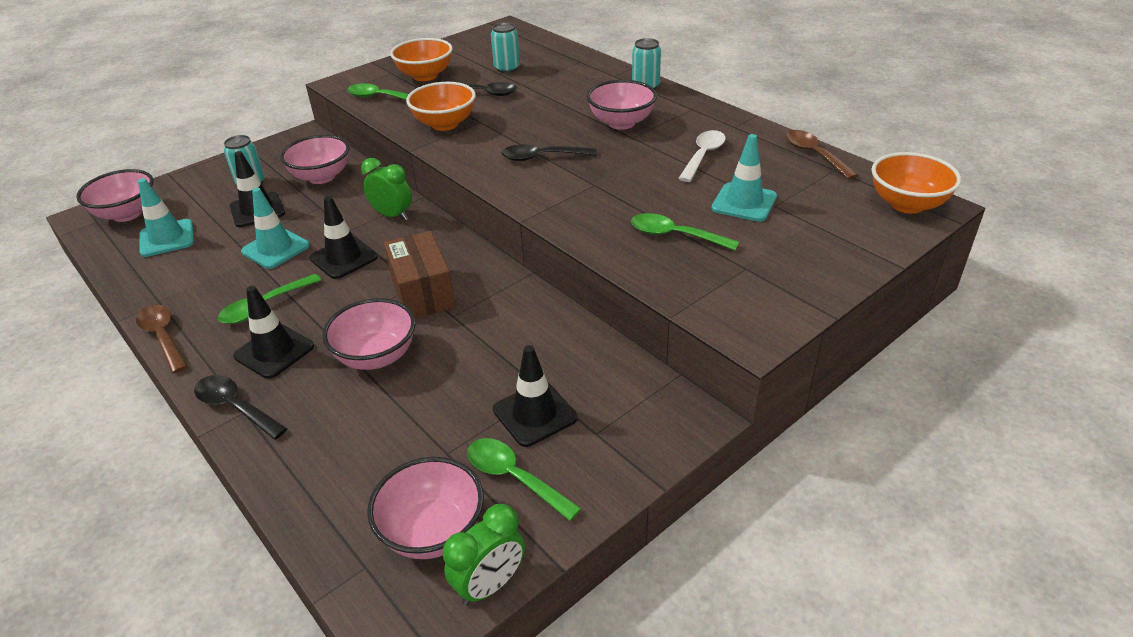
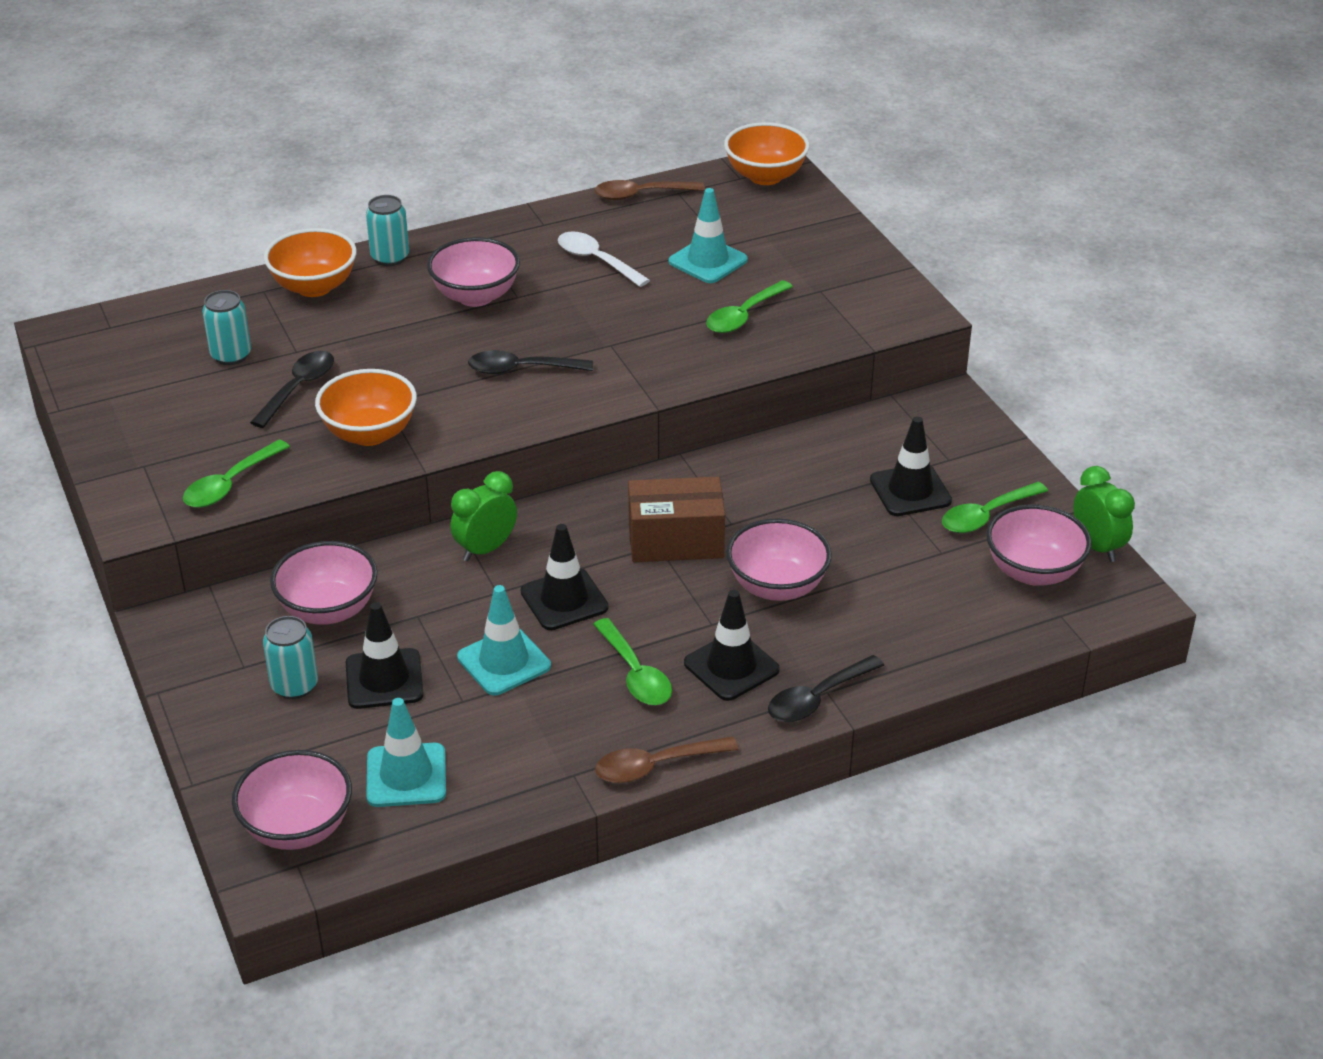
camera: 75 degrees left, 0 degrees up
orange bowl [390,38,453,81] -> orange bowl moved to [264,228,357,297]
black spoon [501,144,597,161] -> black spoon turned 75 degrees clockwise [468,350,593,374]

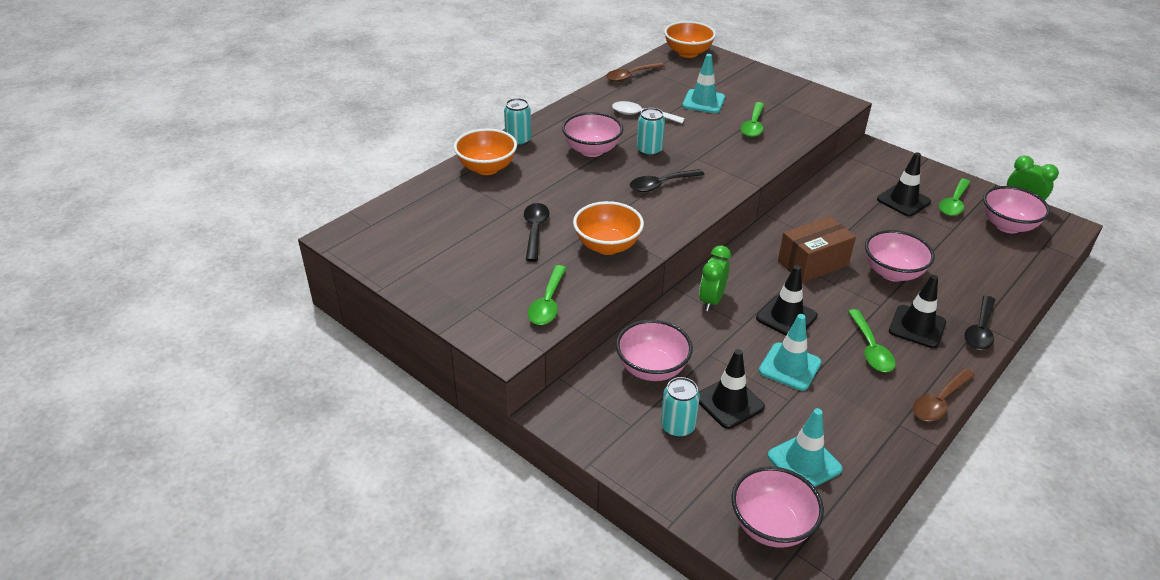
camera: 25 degrees left, 0 degrees up
turquoise can [202,290,251,365] -> turquoise can moved to [637,108,665,156]
green spoon [593,618,672,705] -> green spoon turned 45 degrees clockwise [848,309,895,372]

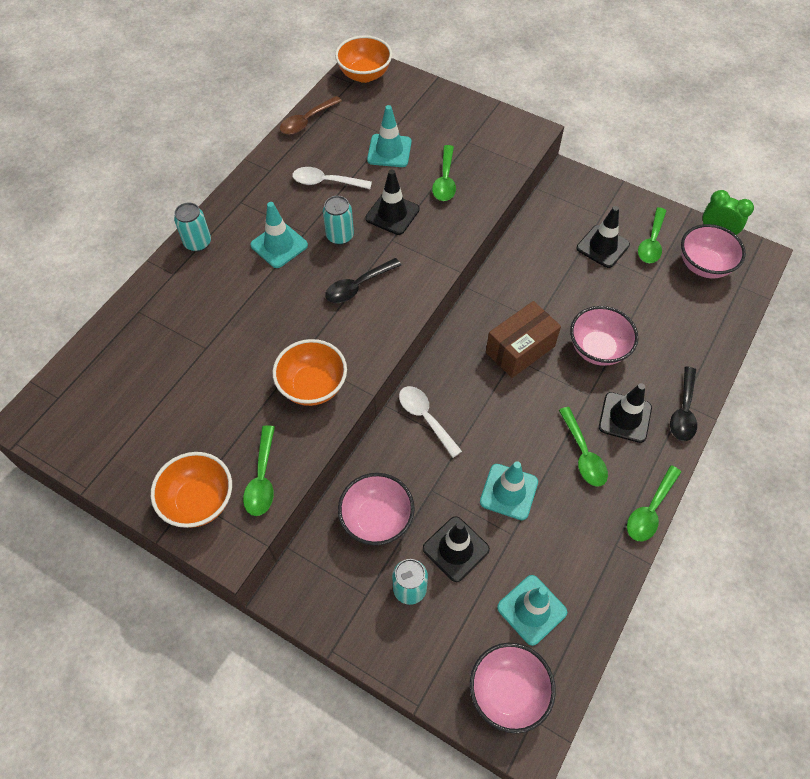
camera: 10 degrees left, 20 degrees up
orange bowl [454,128,517,175] -> orange bowl moved to [151,452,232,528]
black spoon [524,203,549,262] -> none
pink bowl [562,112,623,157] -> turquoise traffic cone [250,202,308,268]
green clock [699,245,731,311] -> white spoon [399,386,462,458]
black traffic cone [756,265,818,335] -> black traffic cone moved to [365,170,420,235]
brown spoon [913,368,975,421] -> green spoon [627,465,681,541]

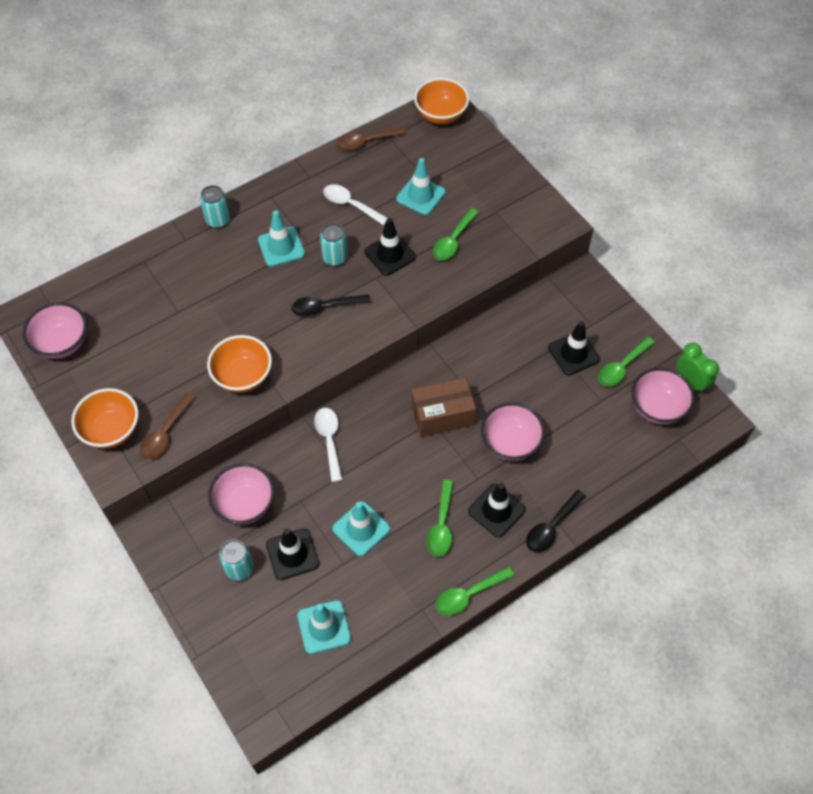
camera: 25 degrees right, 0 degrees up
green spoon [243,425,275,516] -> brown spoon [140,392,196,460]
pink bowl [470,643,556,733] -> pink bowl moved to [23,303,87,359]

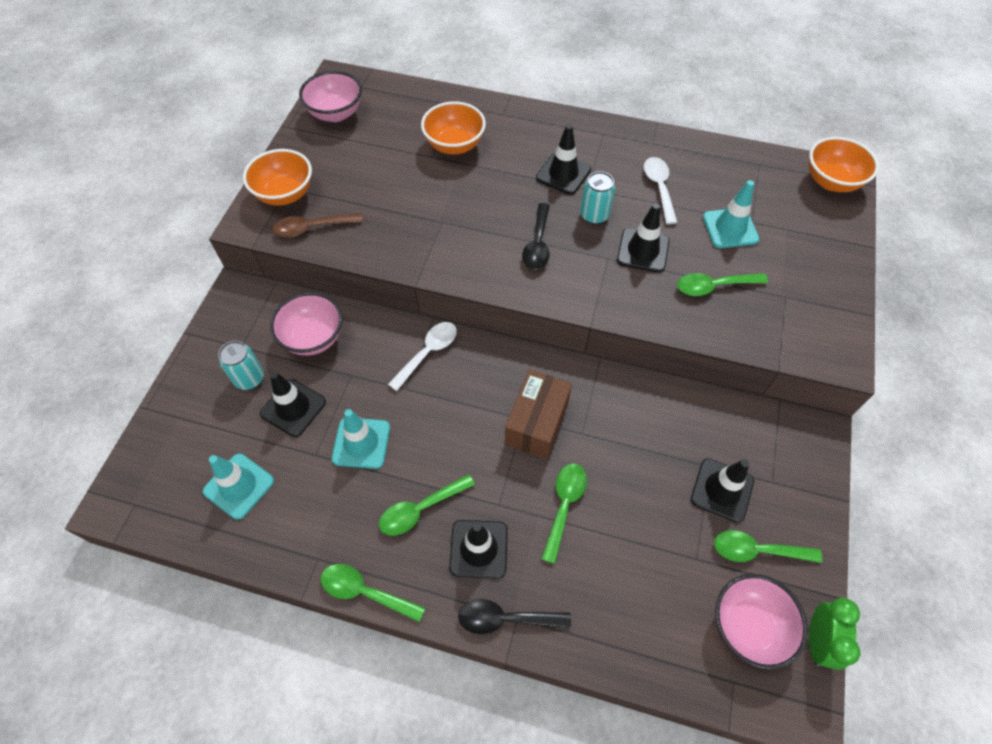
camera: 50 degrees right, 0 degrees up
turquoise can [200,185,230,228] -> none
orange bowl [207,335,272,393] -> orange bowl moved to [421,101,486,154]
turquoise traffic cone [258,210,305,267] -> black traffic cone [536,124,591,195]
black spoon [292,295,371,316] -> black spoon turned 120 degrees counterclockwise [522,203,550,270]
brown spoon [336,127,406,151] -> none
brown box [412,378,476,437] -> brown box turned 75 degrees clockwise [505,369,572,459]
pink bowl [481,403,545,461] -> green spoon [541,463,587,564]

